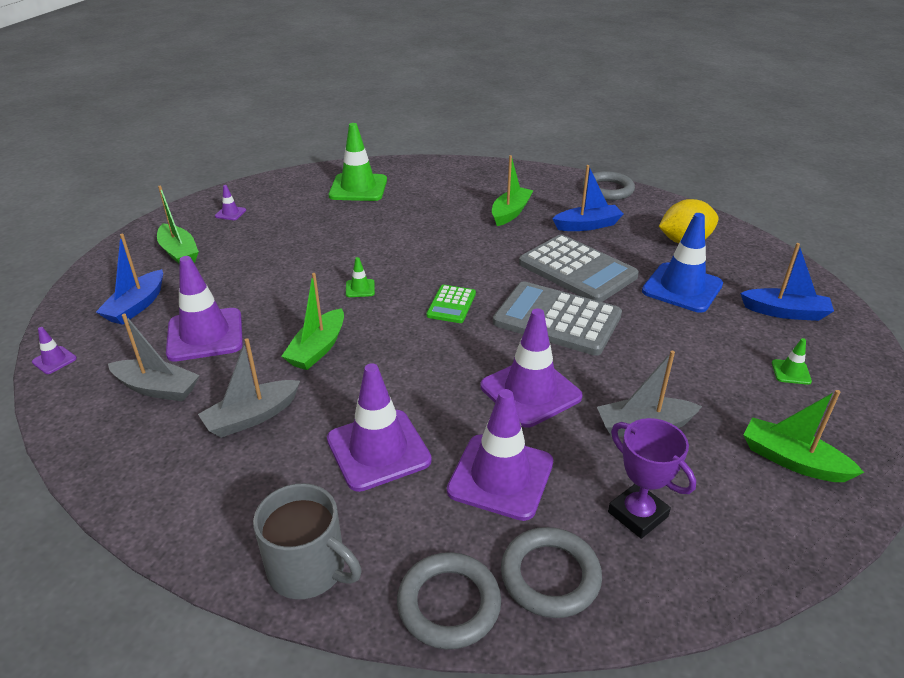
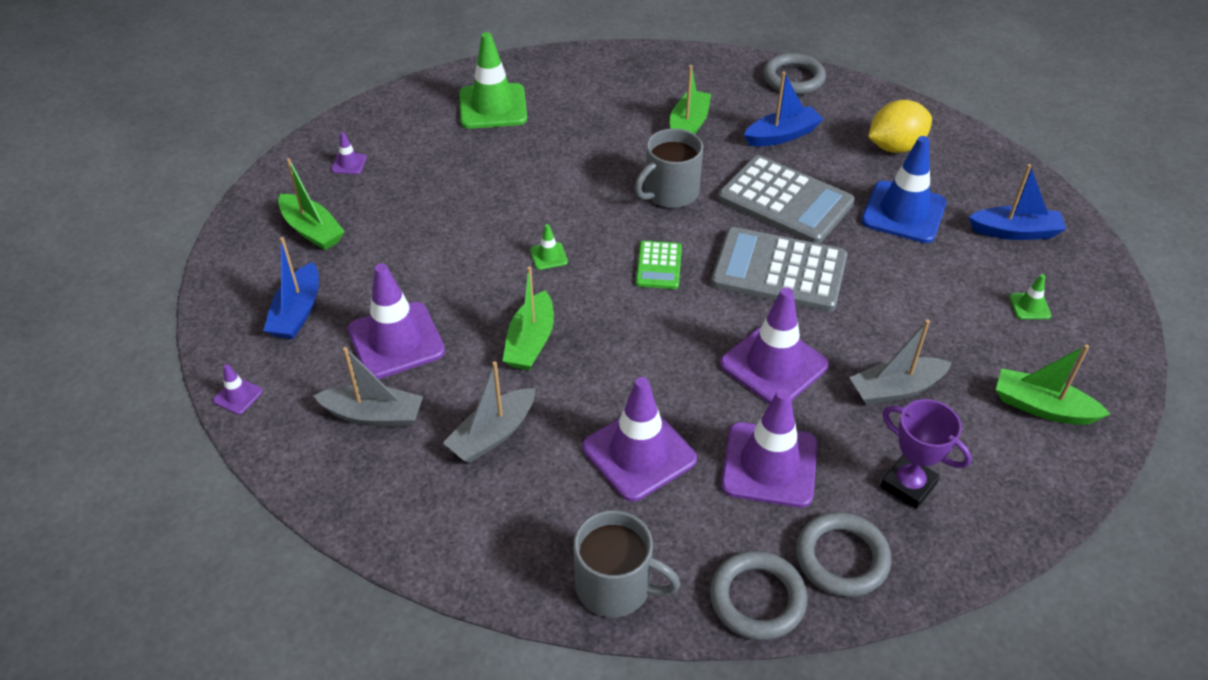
camera: 10 degrees left, 10 degrees up
none -> grey mug [634,128,703,208]

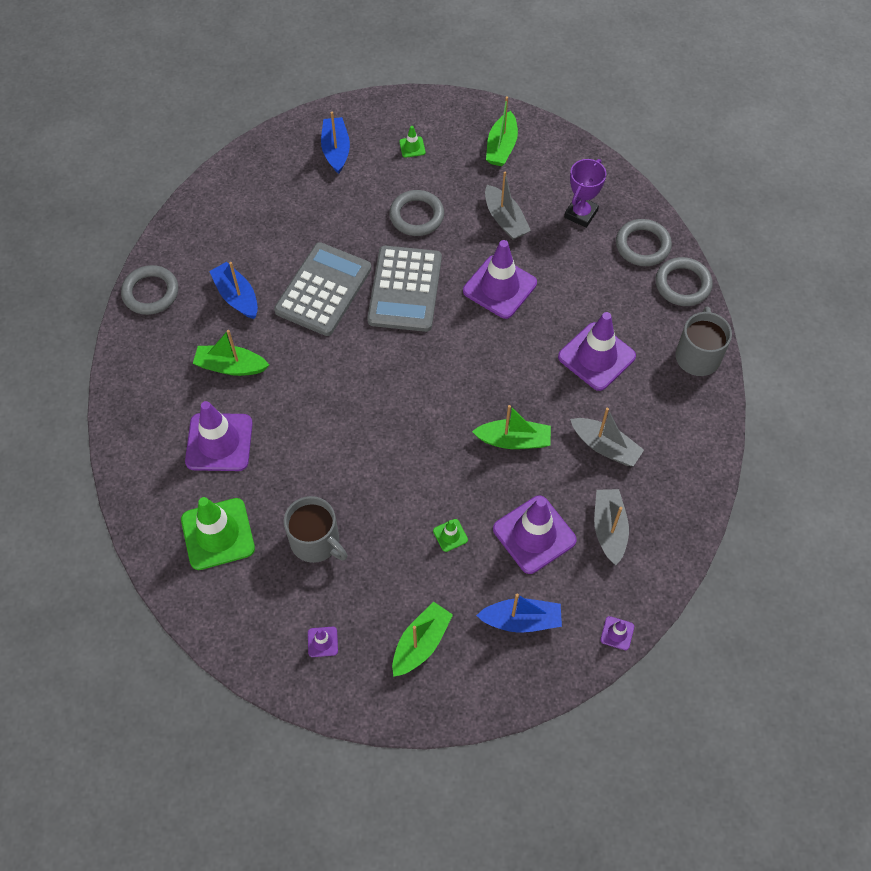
camera: 100 degrees left, 15 degrees up
green traffic cone [530,224,568,270] -> green traffic cone moved to [433,519,468,552]
grey mug [634,128,703,208] -> grey mug moved to [284,496,348,563]
green calculator [636,241,682,289] -> none
purple traffic cone [721,389,818,508] -> purple traffic cone moved to [185,401,253,471]
blue traffic cone [861,136,947,243] -> none
yellow lemon [868,100,932,153] -> none
none -> grey ring [389,190,444,236]

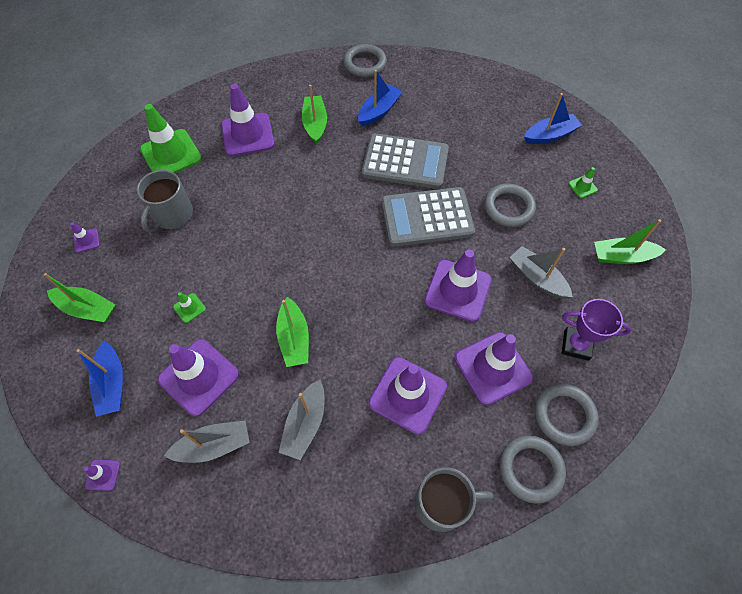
camera: 75 degrees right, 0 degrees up
grey boat [485,171,531,240] -> grey boat turned 90 degrees clockwise [509,246,573,299]
none -> purple traffic cone [454,332,533,405]

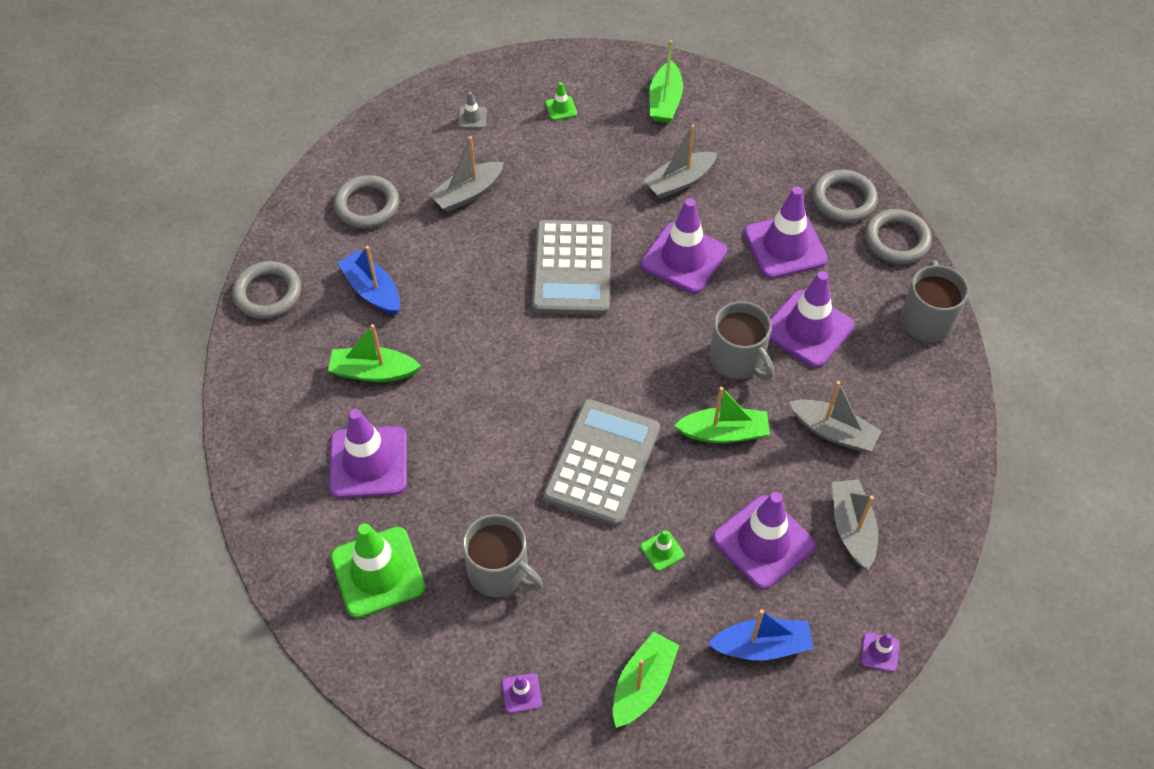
camera: 80 degrees left, 5 degrees down
grey calculator [362,133,449,189] -> grey calculator moved to [543,399,660,526]
grey ring [484,184,536,227] -> grey ring moved to [334,175,399,229]
blue boat [524,93,582,144] -> grey traffic cone [458,92,487,128]
purple trophy [562,299,631,361] -> none
none -> grey boat [429,136,504,212]
none -> grey mug [709,301,774,380]

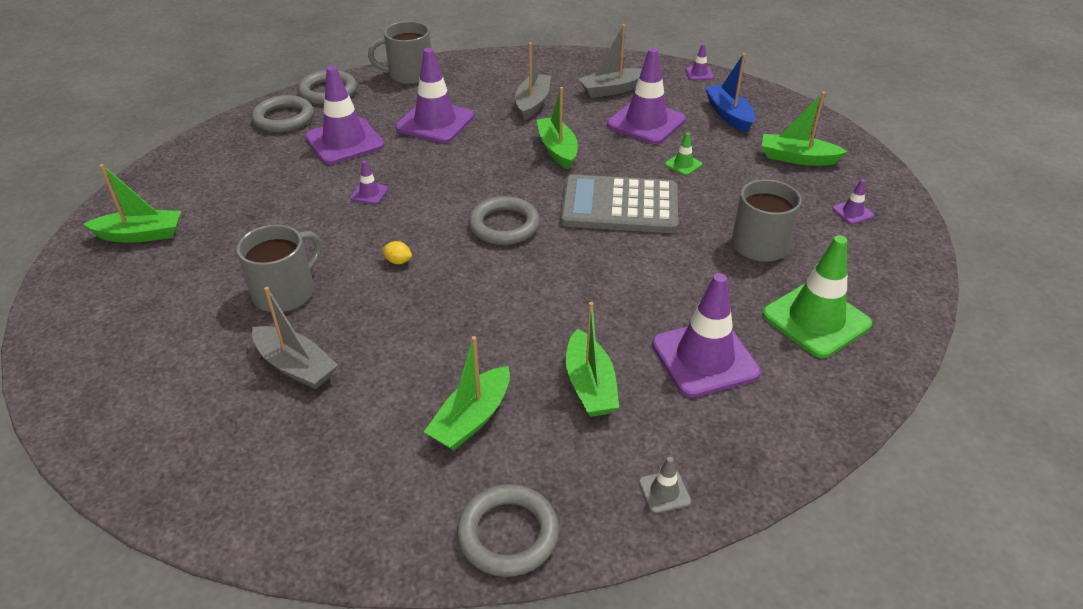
camera: 105 degrees left, 15 degrees down
grey ring [334,175,399,229] -> grey ring moved to [468,196,540,245]
blue boat [338,246,400,315] -> green boat [424,336,510,450]
grey traffic cone [458,92,487,128] -> grey traffic cone moved to [639,457,691,514]
grey calculator [532,220,611,315] -> yellow lemon [382,241,412,264]
green traffic cone [545,82,577,120] -> none
purple traffic cone [641,198,727,293] -> purple traffic cone [351,161,388,204], size x0.43
grey boat [644,125,717,199] -> none
grey mug [709,301,774,380] -> grey mug moved to [237,224,322,312]

